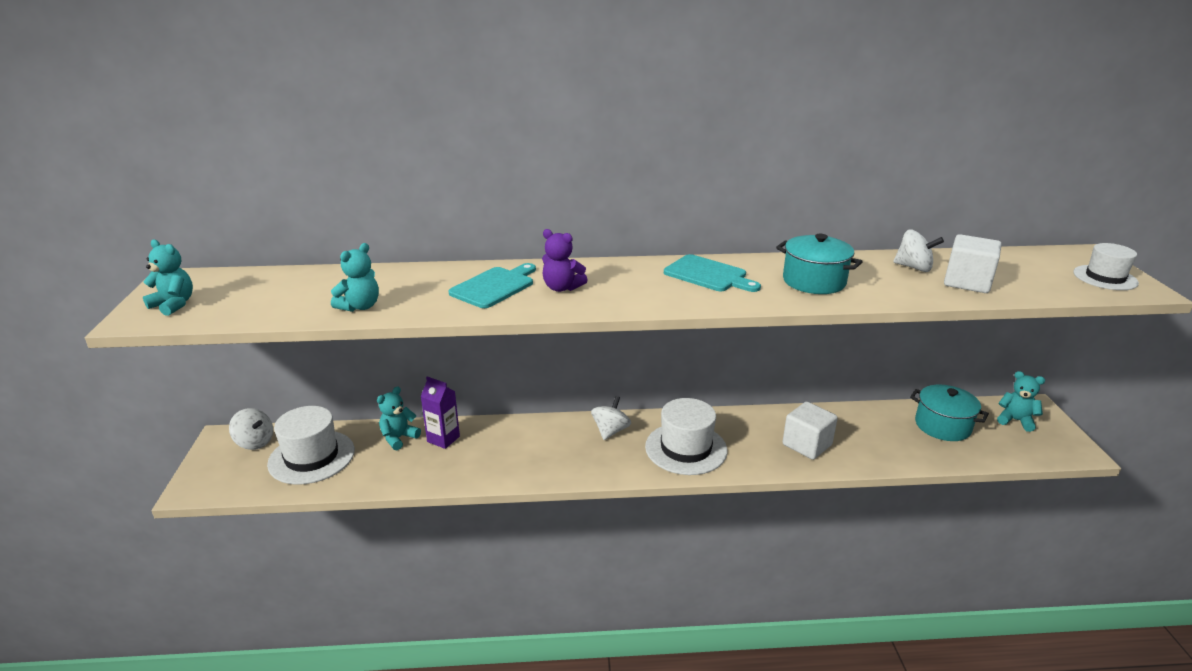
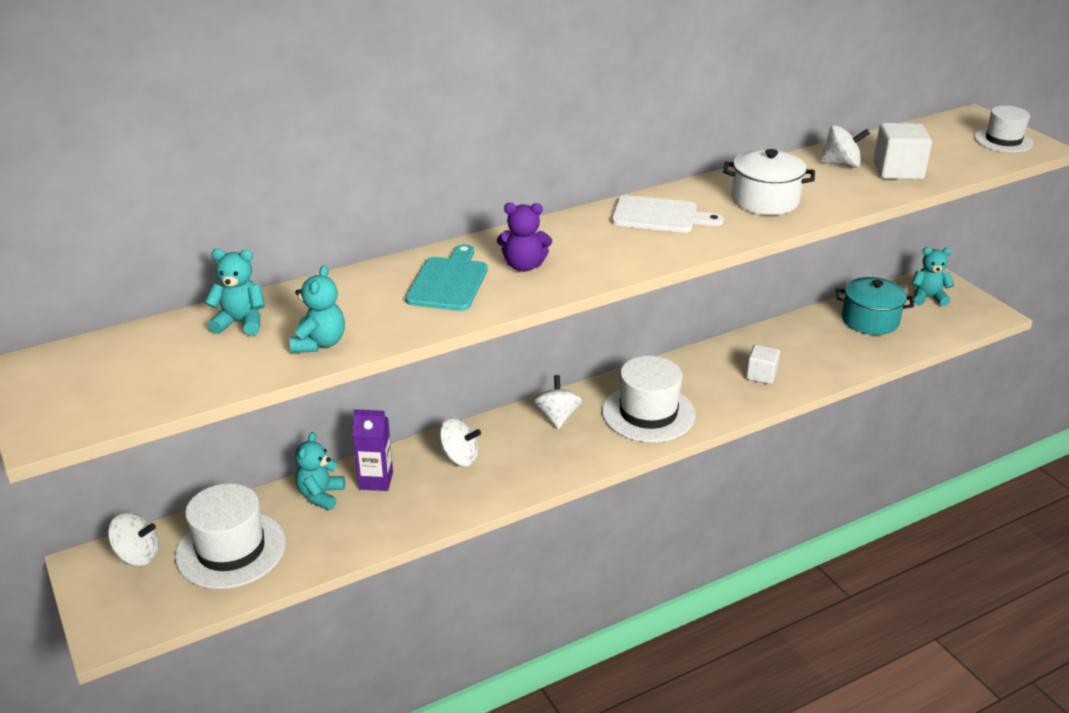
camera: 25 degrees left, 5 degrees up
turquoise teddy bear [143,240,193,316] -> turquoise teddy bear moved to [204,249,265,336]
turquoise cutting board [664,254,761,292] -> white cutting board [612,195,724,233]
turquoise pot [776,234,863,294] -> white pot [723,149,815,215]
white cube [783,402,838,460] -> white cube [746,345,780,384], size x0.66
none -> white spinning top [438,418,481,467]

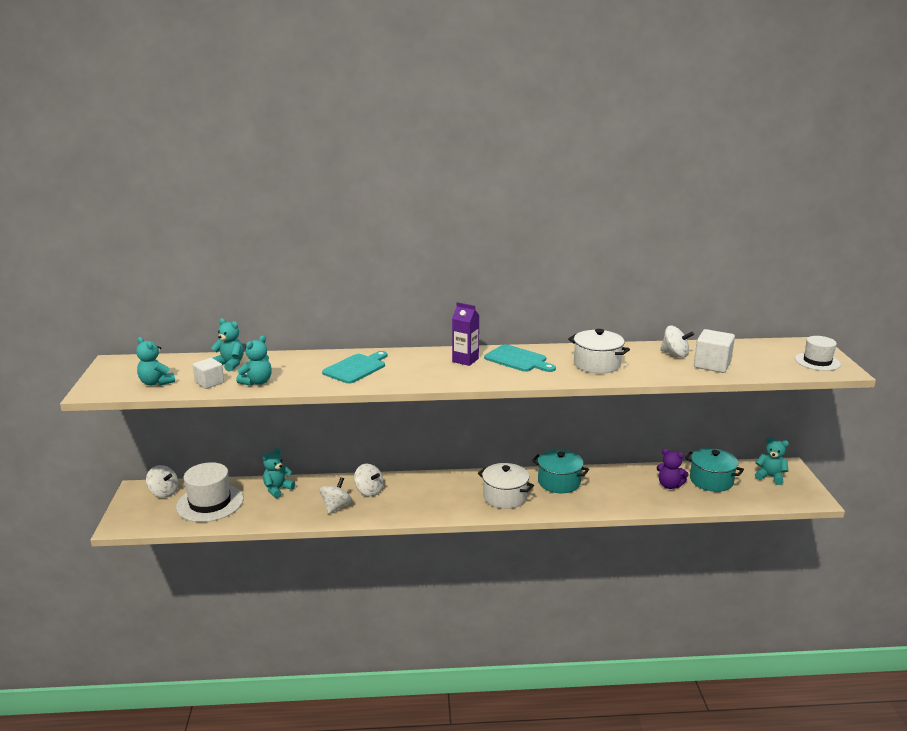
camera: 25 degrees right, 10 degrees down
purple carton [353,409,393,491] -> purple carton moved to [452,302,479,366]
purple teddy bear [497,203,552,272] -> purple teddy bear moved to [657,449,689,489]
white spinning top [533,375,583,429] -> white spinning top moved to [319,477,352,514]
white hat [602,356,695,442] -> white pot [478,463,534,509]
white cutting board [612,195,724,233] -> turquoise cutting board [484,344,556,372]
white cube [746,345,780,384] -> white cube moved to [193,358,224,389]
none -> turquoise teddy bear [136,337,175,386]
none -> turquoise pot [532,449,589,493]

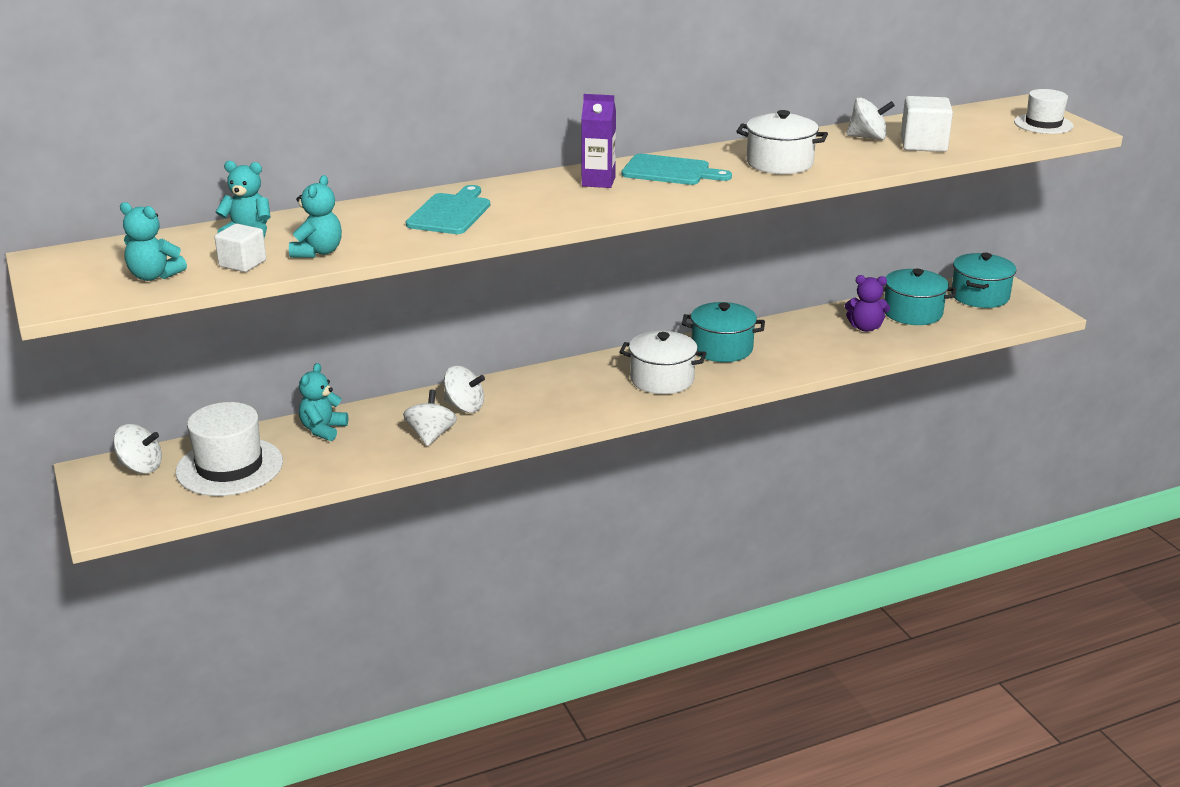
camera: 20 degrees left, 5 degrees up
turquoise teddy bear [755,437,789,485] -> turquoise pot [951,253,1016,308]

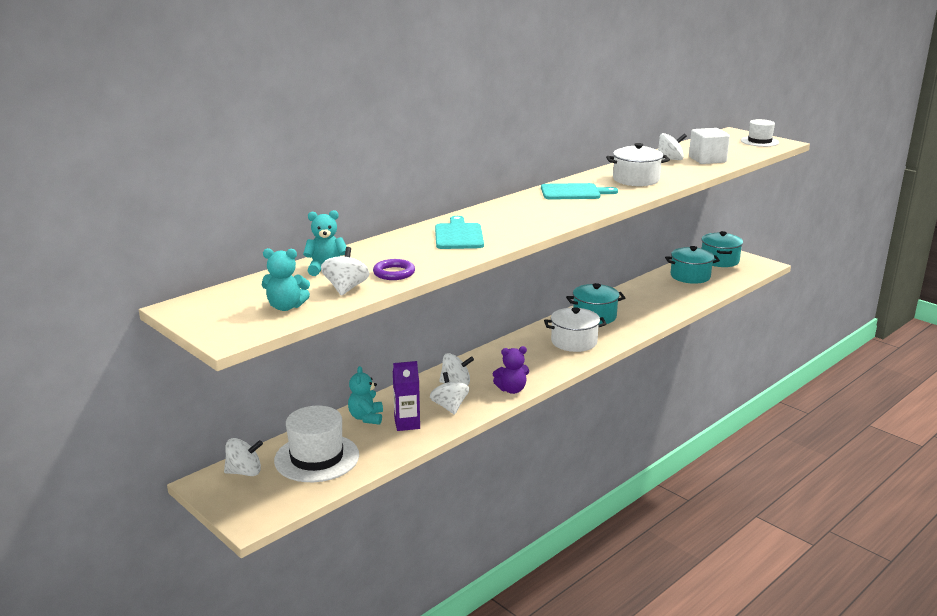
camera: 20 degrees left, 5 degrees down
white cube [215,224,266,272] -> white spinning top [321,247,369,296]
turquoise teddy bear [289,175,342,258] -> purple ring [373,259,415,280]
purple carton [581,94,616,188] -> purple carton moved to [393,361,420,431]
purple teddy bear [845,275,890,332] -> purple teddy bear moved to [493,346,529,394]

